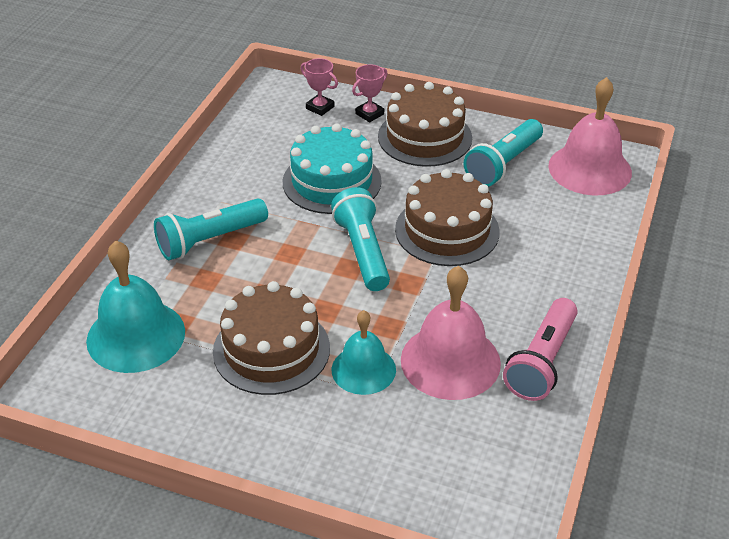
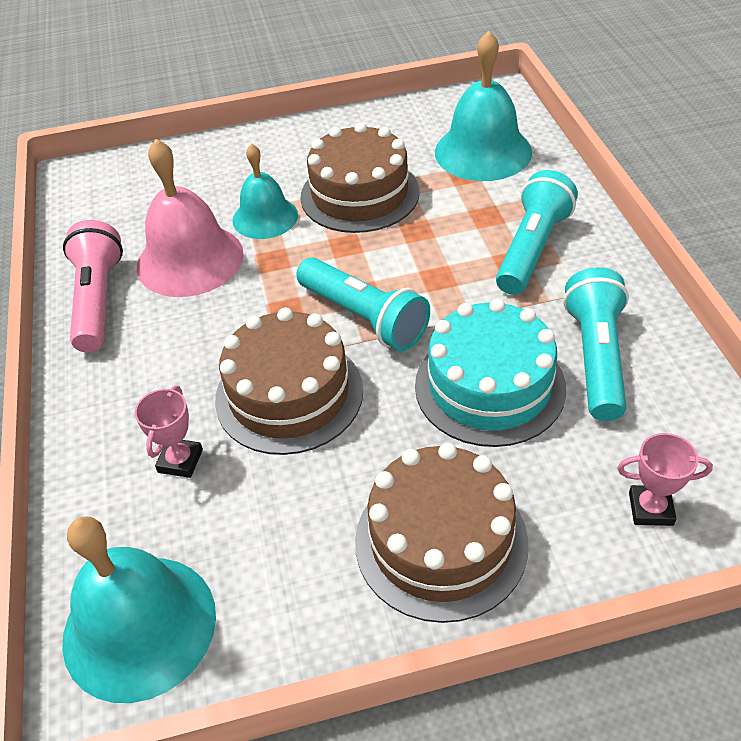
camera: 150 degrees right, 5 degrees up
pink trophy [352,64,387,122] -> pink trophy moved to [135,386,203,478]
turquoise flashlight [464,119,543,187] -> turquoise flashlight moved to [563,267,629,421]
pink bell [548,77,632,195] -> turquoise bell [62,516,216,703]

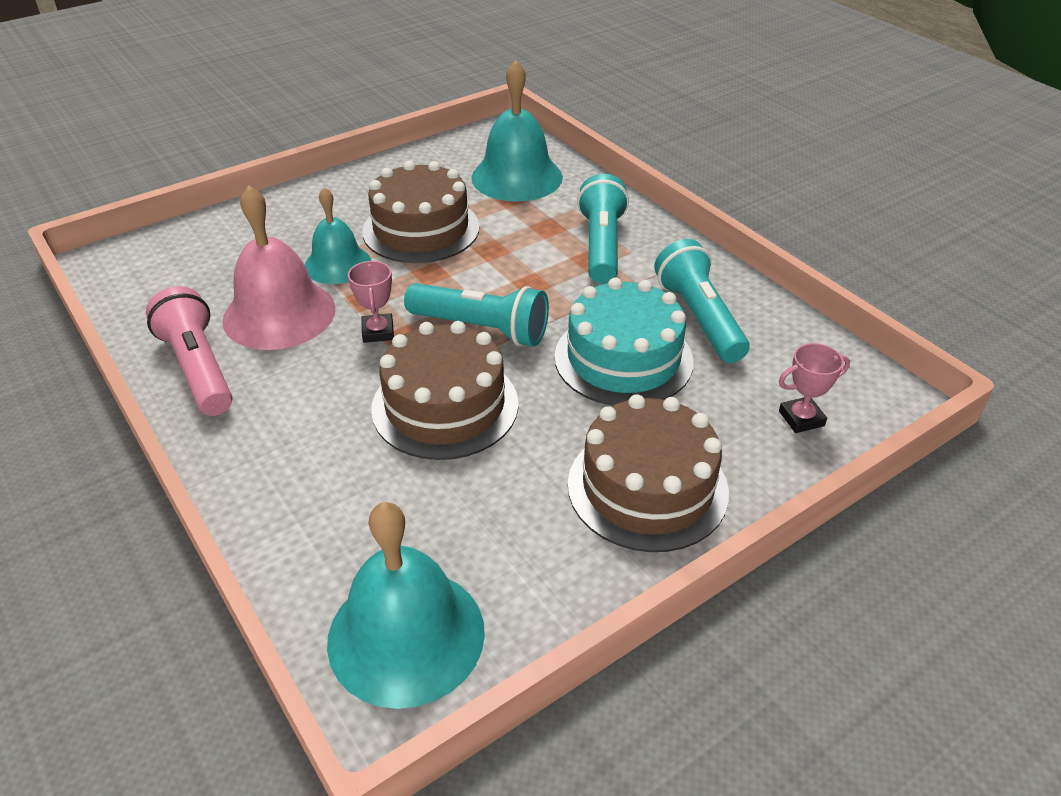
camera: 25 degrees left, 5 degrees down
pink trophy [135,386,203,478] -> pink trophy moved to [348,261,394,343]

